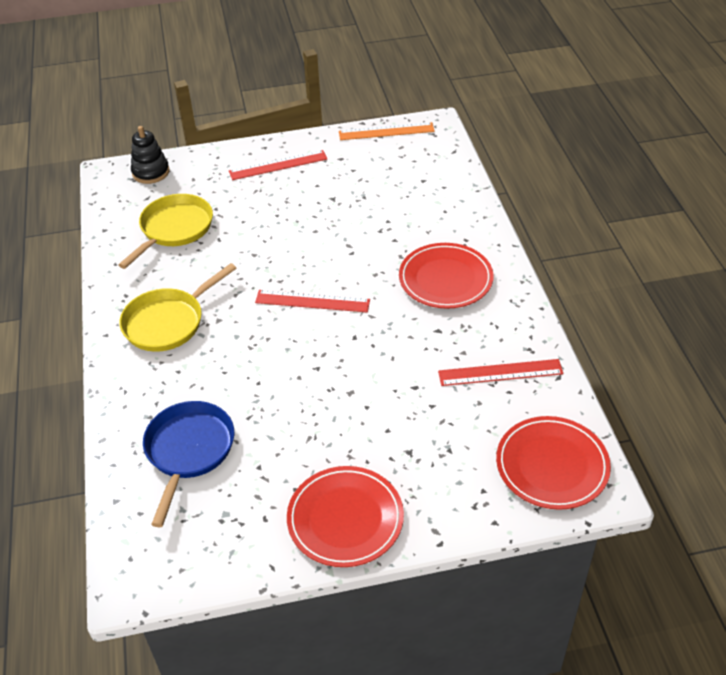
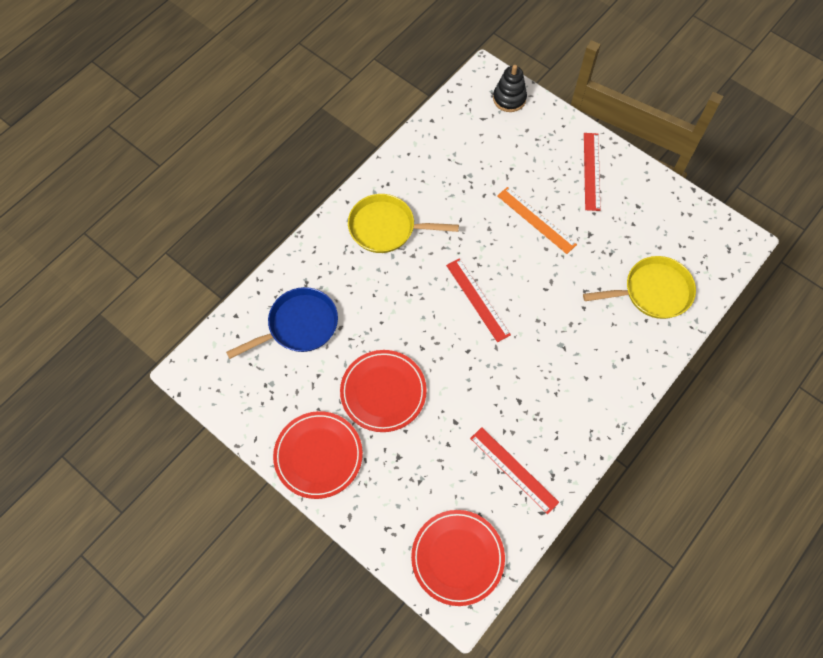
camera: 50 degrees right, 20 degrees up
yellow pan [118,194,213,269] -> yellow pan moved to [583,256,696,319]
red ruler [229,150,327,180] -> red ruler turned 60 degrees clockwise [584,133,600,211]
orange ruler [339,122,435,140] -> orange ruler moved to [497,187,577,254]
red plate [399,243,494,309] -> red plate moved to [340,350,427,432]

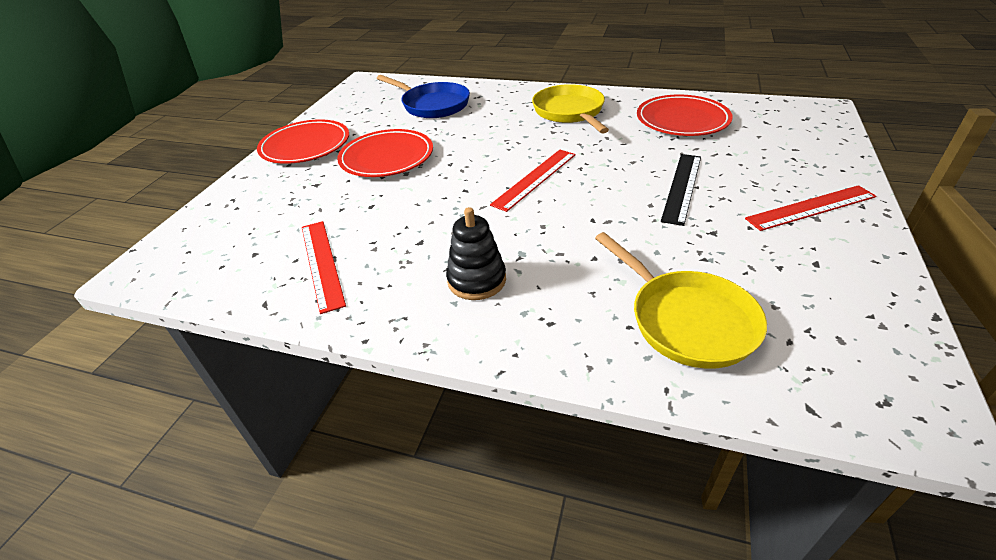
camera: 70 degrees right, 25 degrees down
red plate [411,510,505,606] -> red plate moved to [637,95,733,136]
red ruler [470,427,559,514] -> red ruler turned 45 degrees counterclockwise [302,221,346,314]
black stacking toy [493,65,527,112] -> black stacking toy moved to [446,207,506,300]
orange ruler [497,187,577,254] -> black ruler [661,154,701,226]

